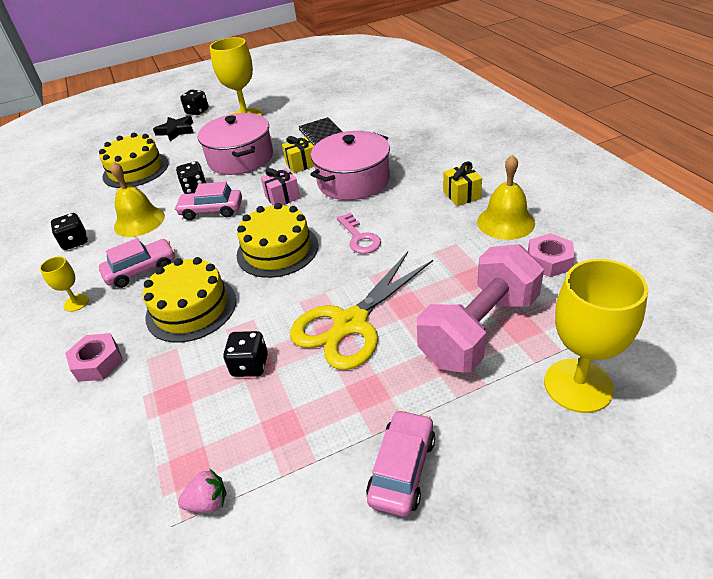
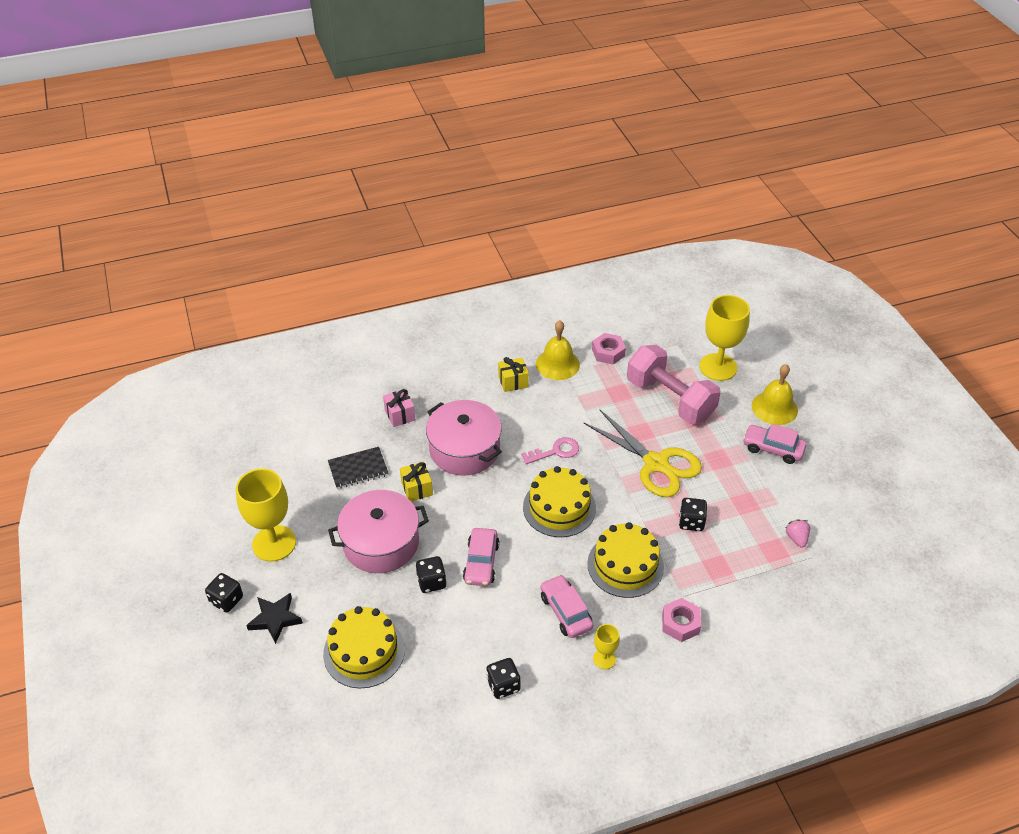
camera: 90 degrees left, 5 degrees up
yellow bell [110,162,165,237] -> yellow bell moved to [752,364,798,425]
pink gift [261,168,300,206] -> pink gift moved to [383,389,415,427]

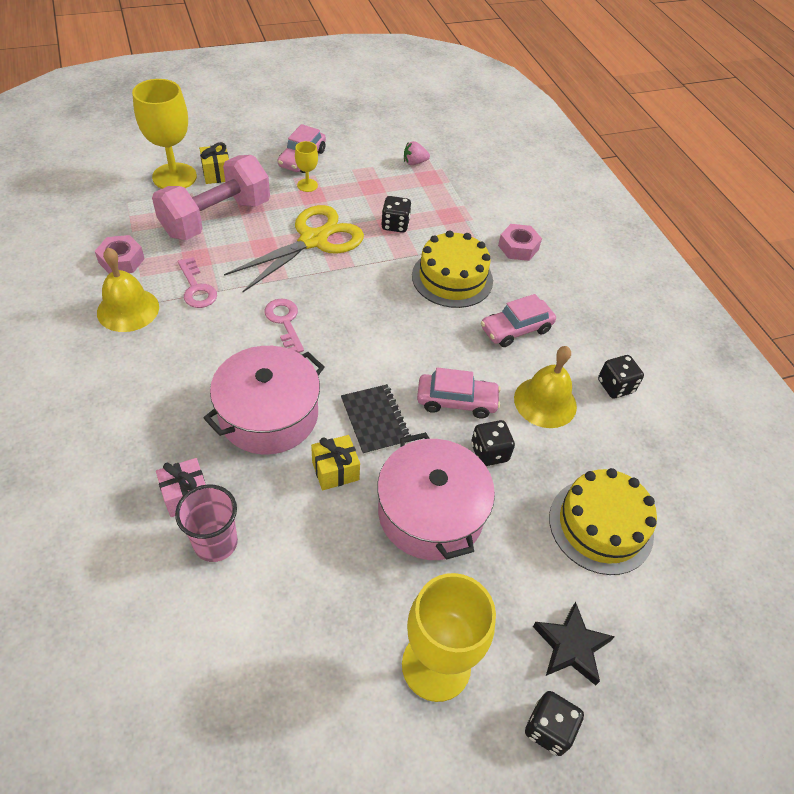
camera: 95 degrees left, 5 degrees up
black notebook [328,447,388,489] -> black notebook moved to [341,384,411,455]
yellow gift [498,357,529,392] -> yellow gift moved to [199,142,229,184]
yellow cake [523,466,596,537] -> none
yellow goblet [593,624,620,669] -> yellow goblet moved to [295,141,318,192]
yellow bell [752,364,798,425] -> yellow bell moved to [514,346,577,428]
none -> pink cup [175,484,238,562]
none -> pink key [177,257,217,308]

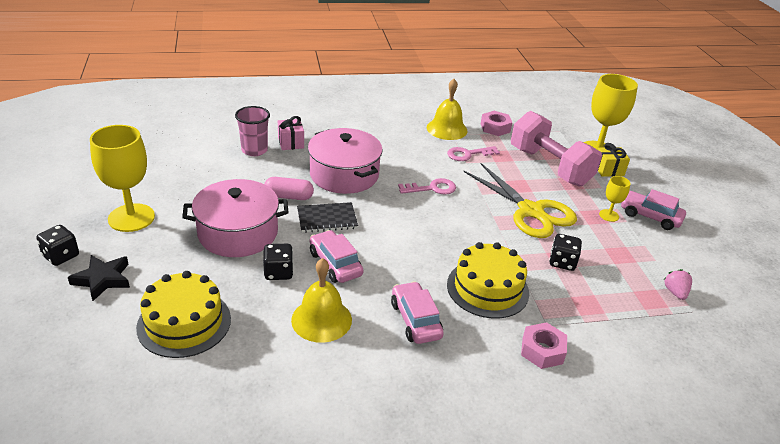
camera: 100 degrees right, 15 degrees down
yellow gift [311,435,360,490] -> pink capsule [264,177,314,200]
pink car [417,367,501,418] -> pink car turned 135 degrees clockwise [310,230,364,283]
black dice [598,355,644,398] -> none

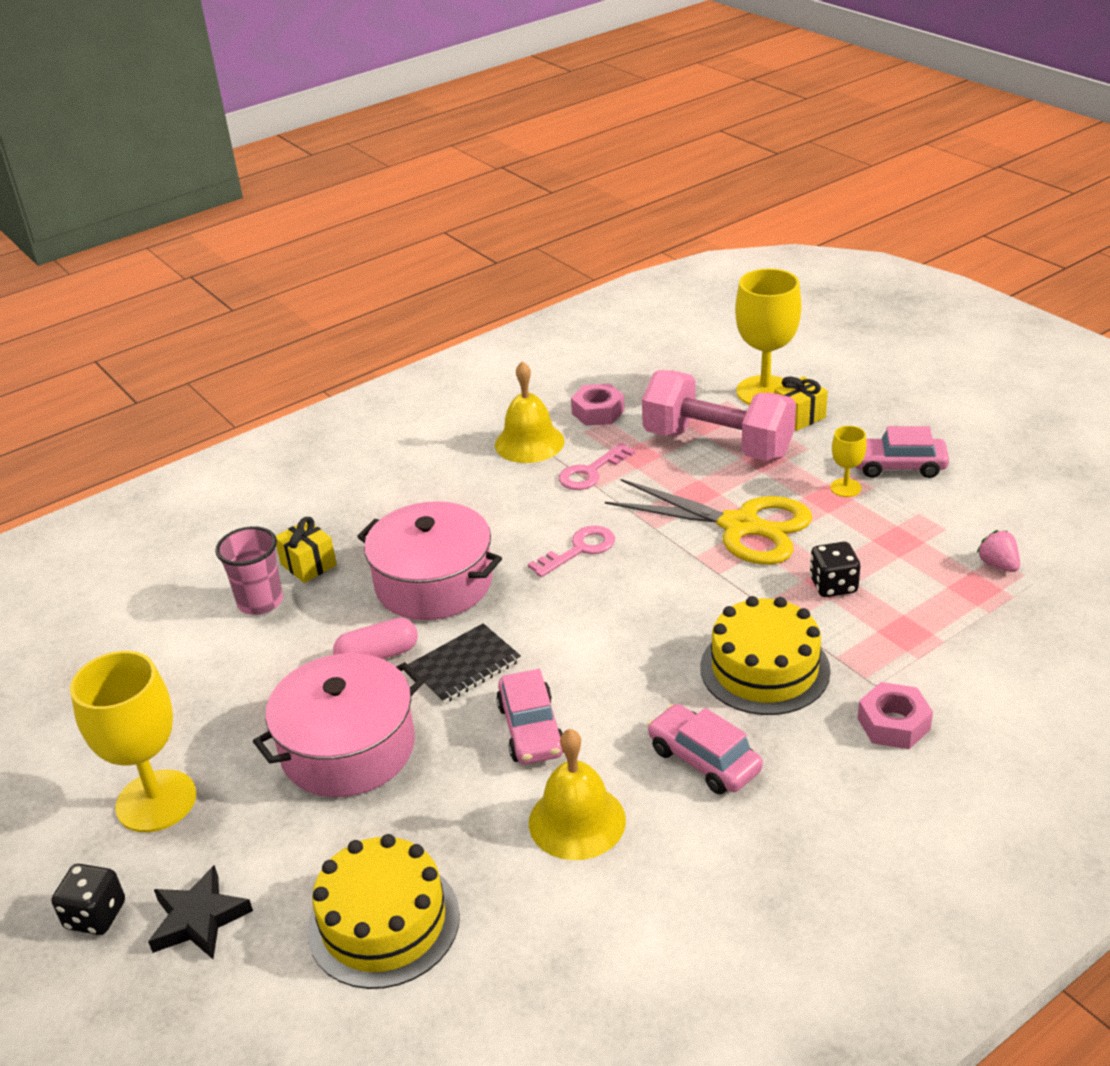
camera: 20 degrees left, 0 degrees up
black dice [263,244,294,280] -> none
pink gift [278,116,304,150] -> yellow gift [276,517,337,583]
pink car [310,230,364,283] -> pink car turned 135 degrees counterclockwise [496,669,563,764]

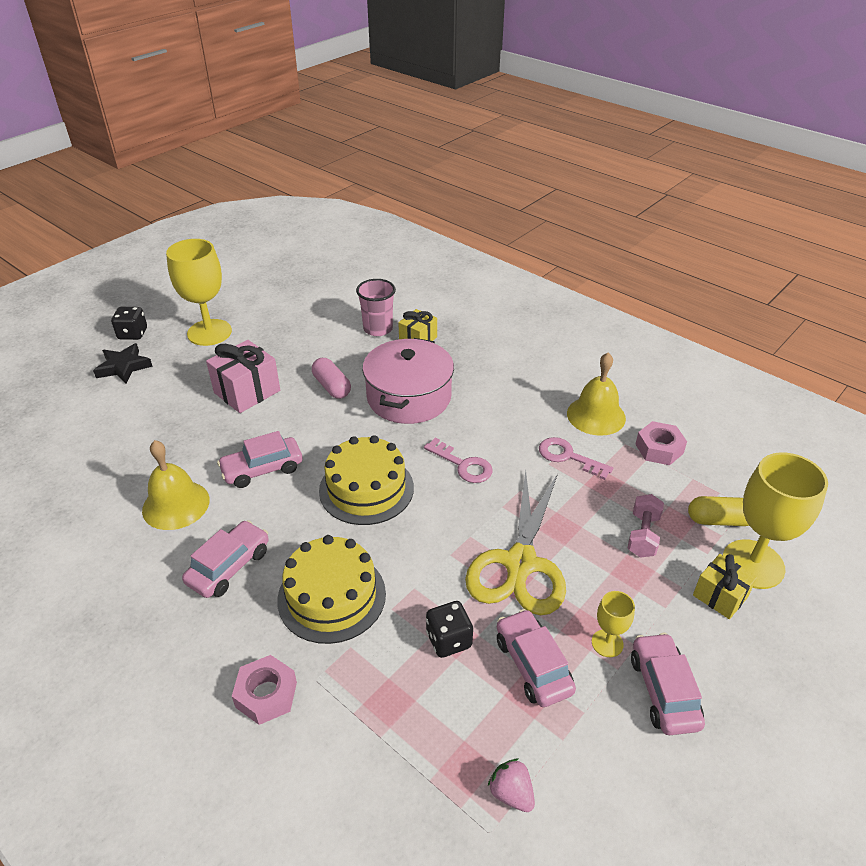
camera: 75 degrees right, 5 degrees up
pink pot [253,653,424,797] -> pink gift [206,340,280,413]
yellow cake [307,834,460,989] -> yellow cake moved to [319,435,414,525]
black notebook [408,623,521,704] -> none
pink dumbbell [642,370,796,461] -> pink dumbbell [627,494,664,558], size x0.46
pink strawberry [977,530,1020,572] -> pink strawberry turned 90 degrees counterclockwise [488,759,535,812]
none -> pink car [497,609,576,707]
none -> yellow capsule [688,496,749,526]

